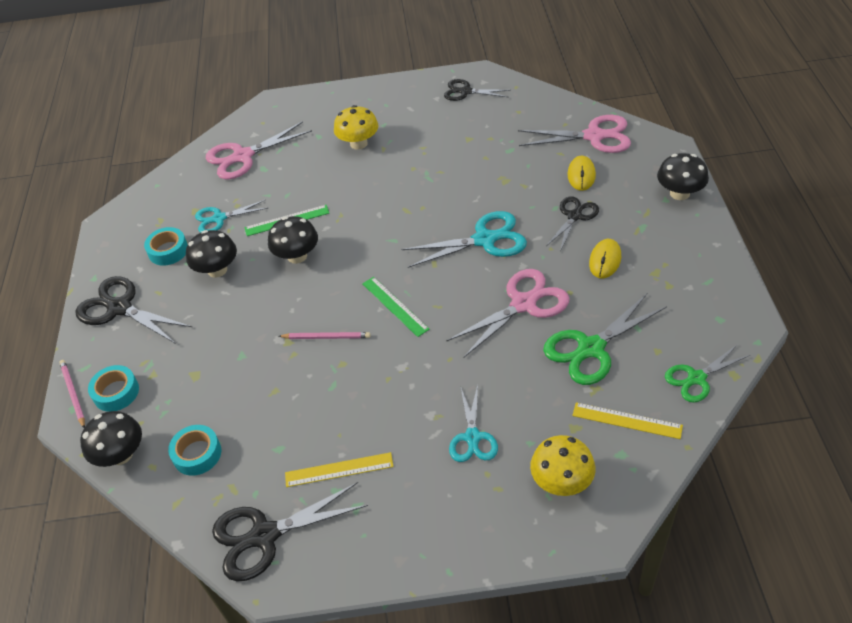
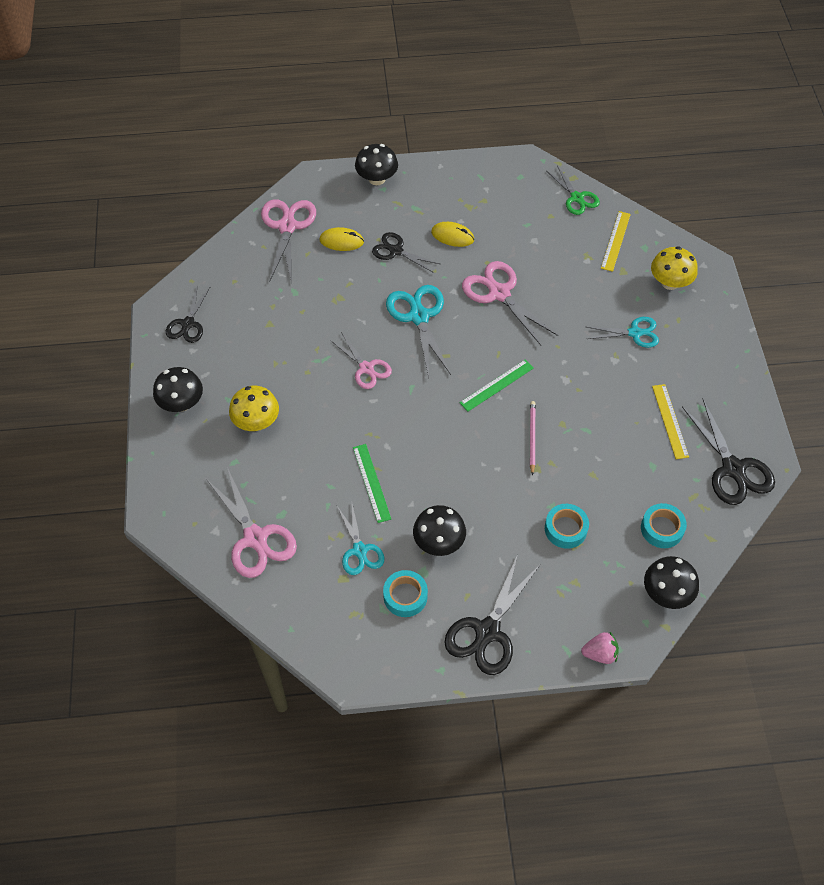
camera: 95 degrees left, 10 degrees up
pink pencil [59,360,85,428] -> pink strawberry [581,632,619,664]
turquoise tape [88,365,139,412] -> turquoise tape moved to [545,504,589,549]
black mushroom [268,216,318,264] -> black mushroom moved to [153,367,203,412]
green scissors [543,294,667,385] -> none
none -> pink scissors [330,332,392,389]

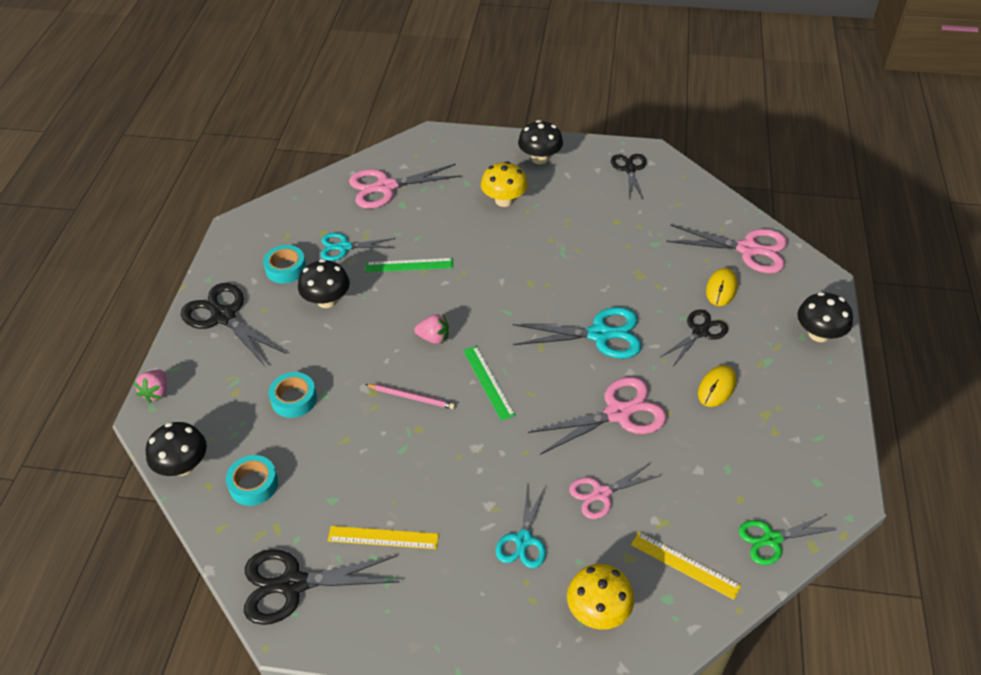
camera: 105 degrees right, 10 degrees down
black scissors [166,284,211,343] -> black scissors turned 60 degrees clockwise [611,154,647,200]
pink scissors [330,332,392,389] -> pink scissors moved to [569,463,661,519]
none -> pink strawberry [414,314,449,344]

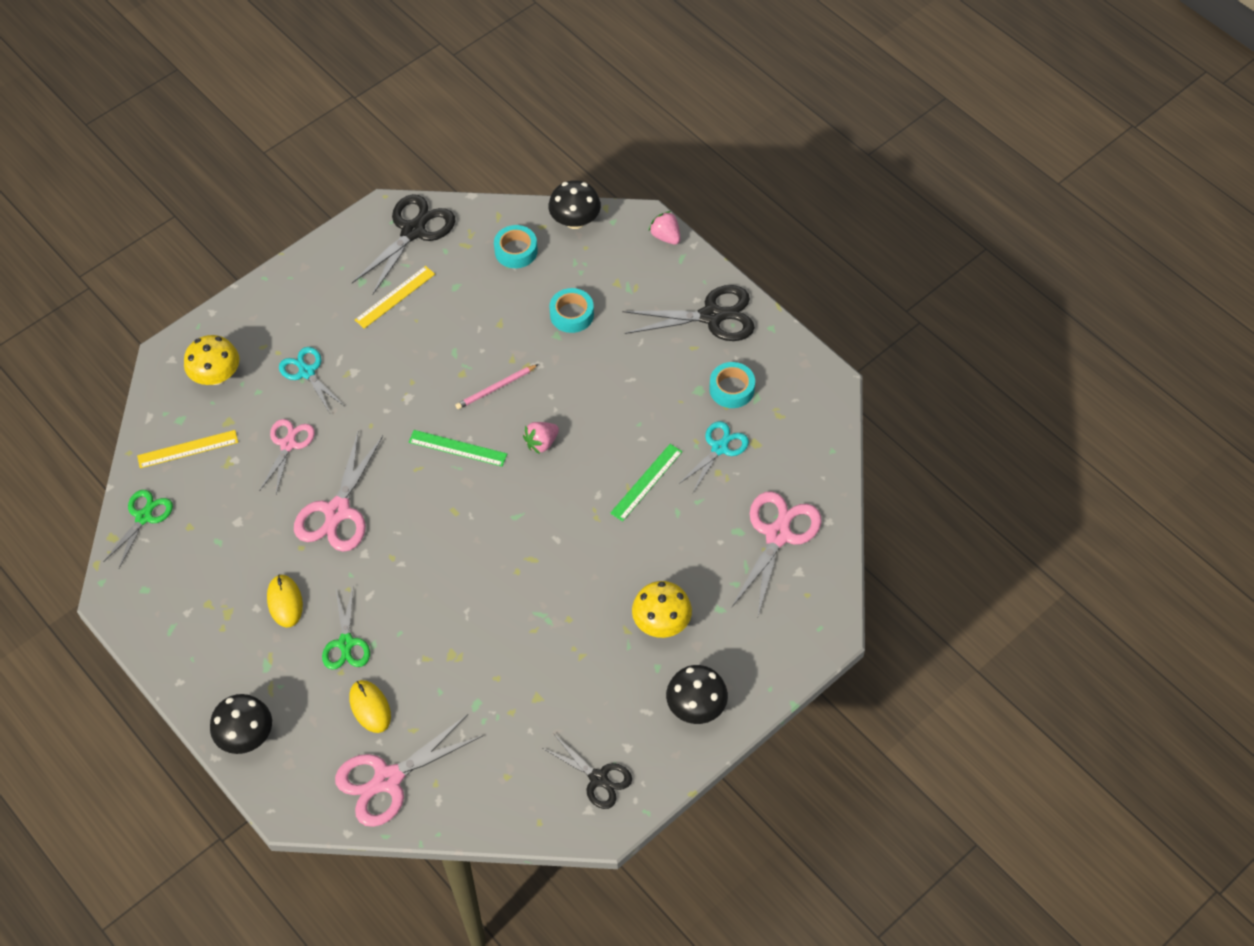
camera: 130 degrees right, 10 degrees up
black mushroom [298,259,350,308] -> none
turquoise scissors [513,307,642,359] -> none
black scissors [661,309,728,365] -> green scissors [322,588,370,669]

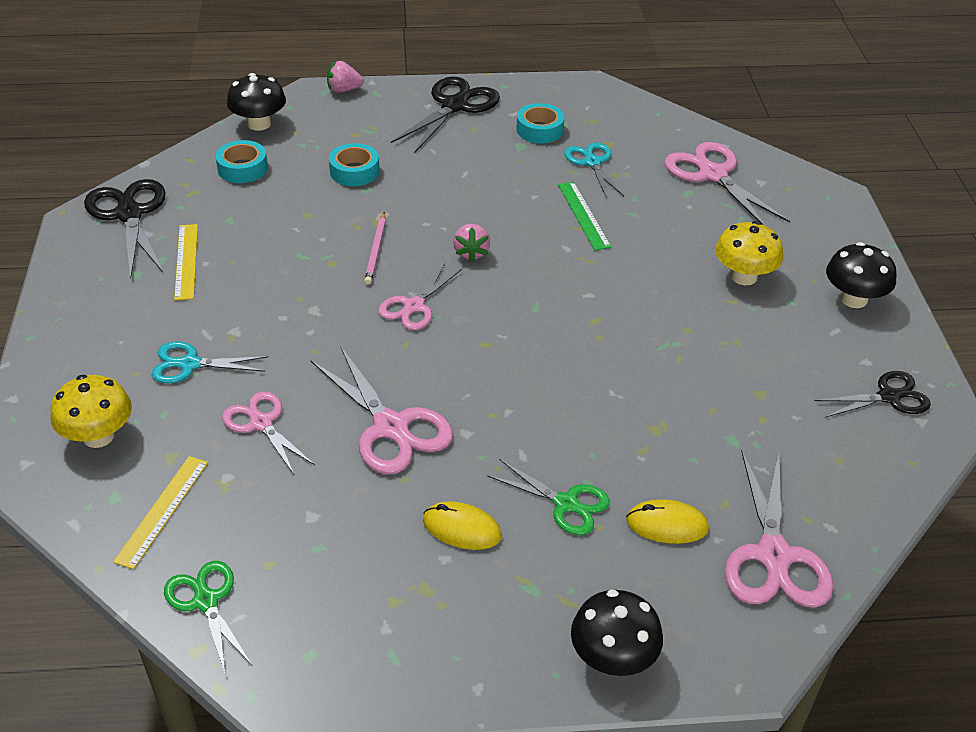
camera: 55 degrees left, 15 degrees down
green ruler [409,430,507,467] -> pink scissors [378,263,462,330]

